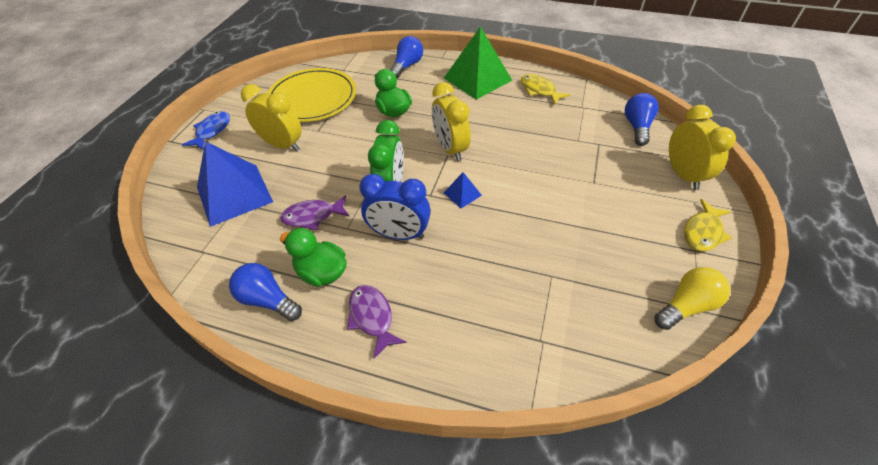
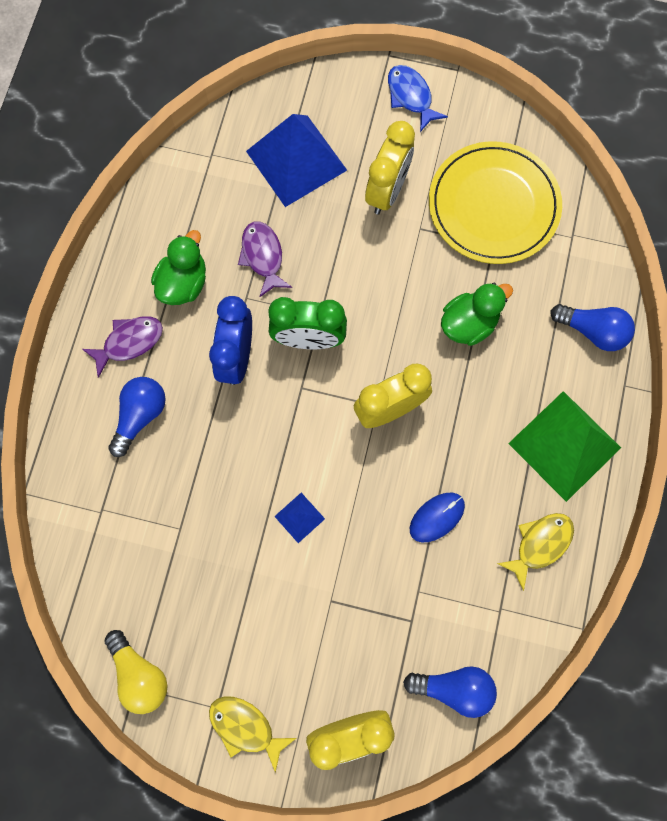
camera: 85 degrees right, 25 degrees up
blue fish [182,111,230,150] -> blue fish turned 135 degrees counterclockwise [388,65,448,132]
blue light bulb [229,263,302,321] -> blue light bulb moved to [108,377,166,457]
blue pyramid [444,172,482,208] -> blue pyramid moved to [274,493,325,543]
none -> blue mouse [410,493,465,542]

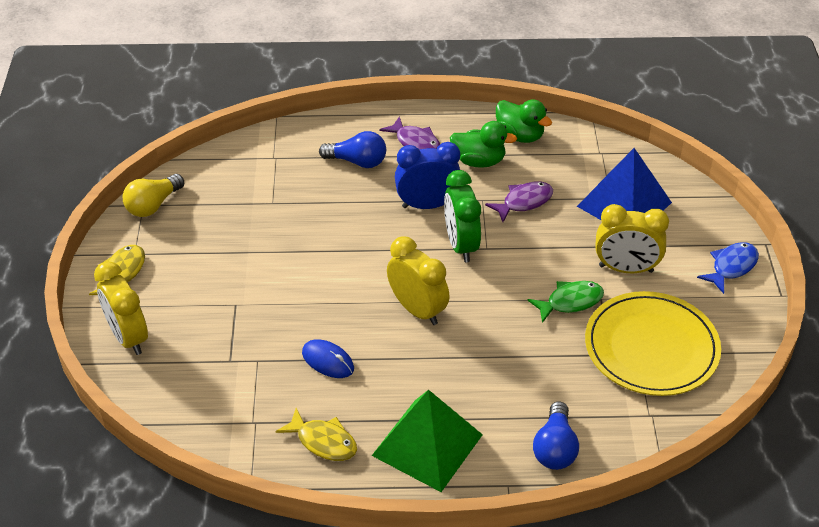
camera: 75 degrees right, 30 degrees down
blue pyramid [274,493,325,543] -> none
blue light bulb [403,666,497,718] -> none
green duck [441,283,513,346] -> green duck moved to [496,99,552,143]
none -> green fish [527,281,604,323]

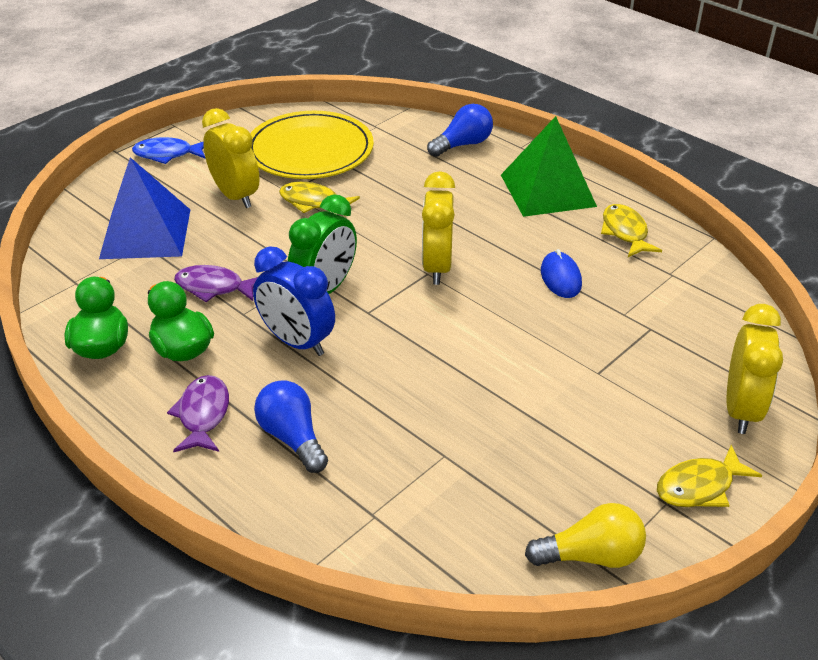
camera: 135 degrees left, 5 degrees down
green fish [527,281,604,323] -> yellow fish [279,182,360,217]

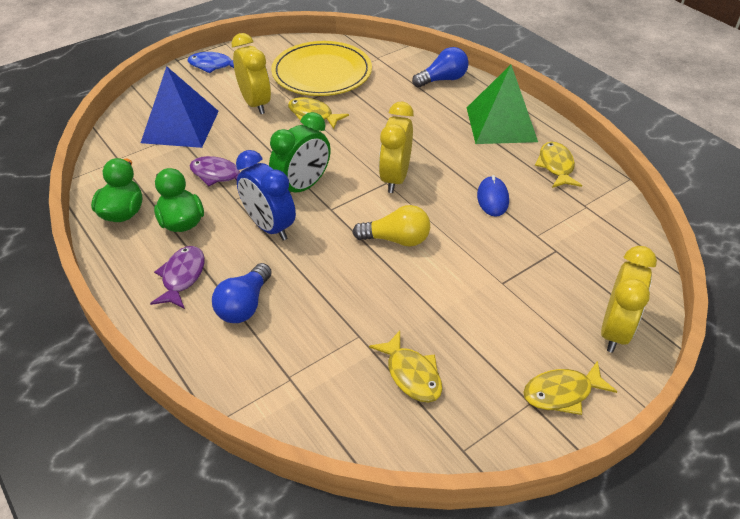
camera: 10 degrees right, 5 degrees up
blue light bulb [254,380,328,473] -> blue light bulb turned 135 degrees counterclockwise [212,263,272,323]
yellow light bulb [525,503,646,568] -> yellow light bulb moved to [352,205,430,247]
none -> yellow fish [369,331,442,402]

